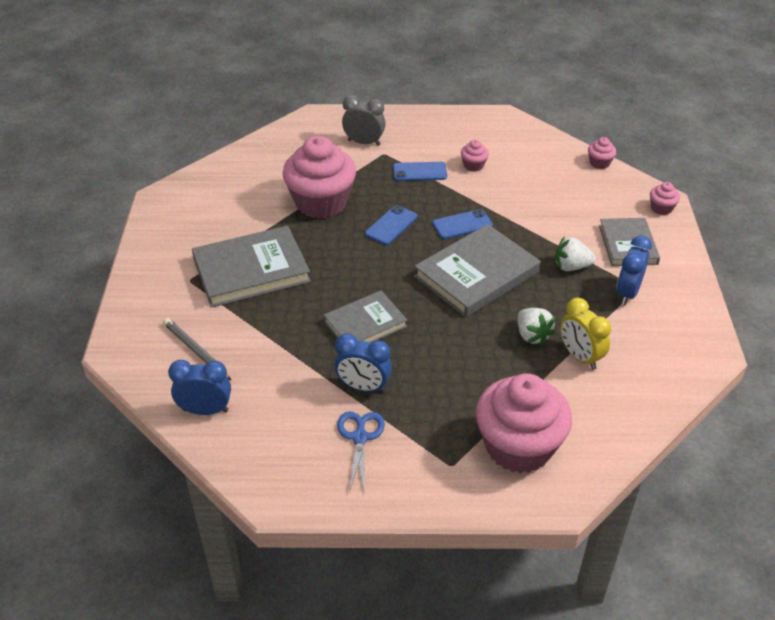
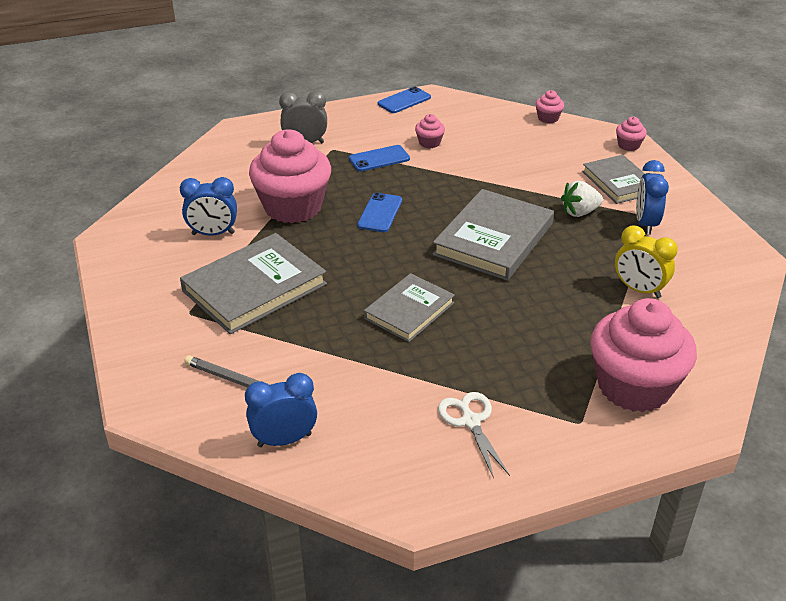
camera: 20 degrees left, 5 degrees down
blue clock [334,333,392,393] -> blue clock moved to [180,177,237,235]
blue scissors [337,412,385,492] -> white scissors [438,392,510,478]
blue phone [432,209,493,239] -> blue phone moved to [378,87,431,113]
white strawberry [518,308,556,346] -> none

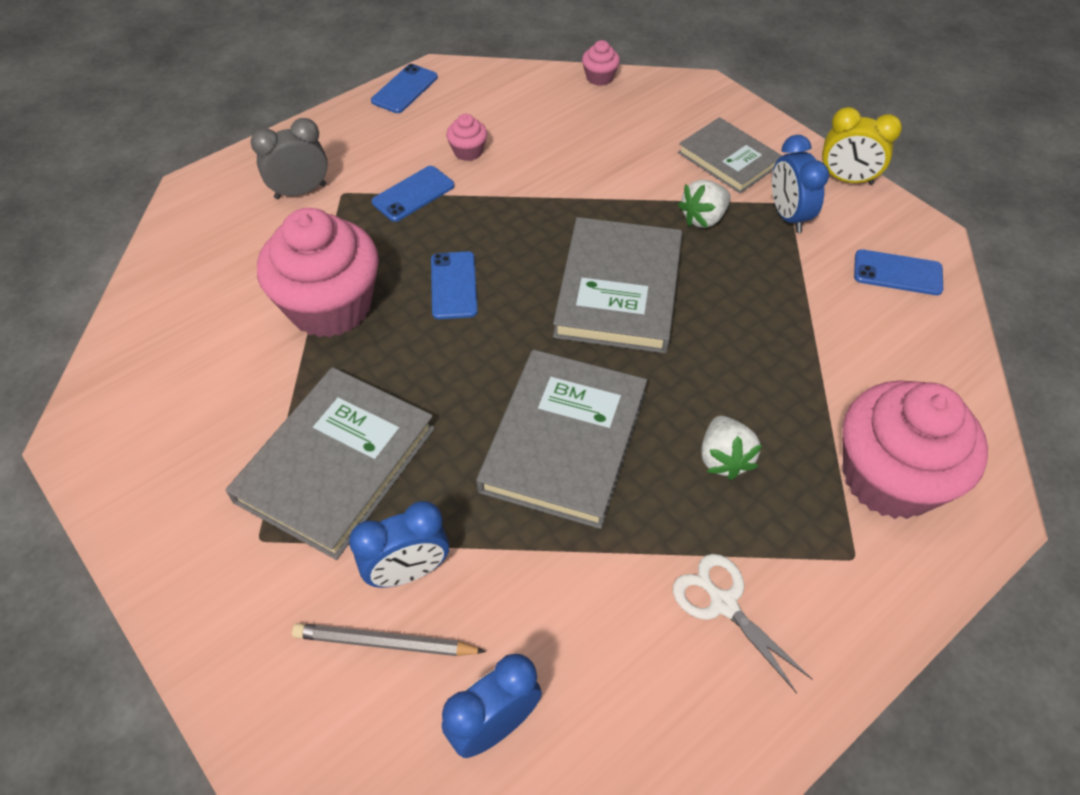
camera: 20 degrees left, 15 degrees up
blue clock [180,177,237,235] -> blue clock moved to [349,501,449,588]
grey book [364,273,455,342] -> grey book [476,350,647,529], size x1.58
yellow clock [615,226,678,298] -> yellow clock moved to [822,107,902,185]
pink cupcake [616,117,647,151] -> none
none -> white strawberry [701,416,762,480]
none -> blue phone [854,249,943,295]

